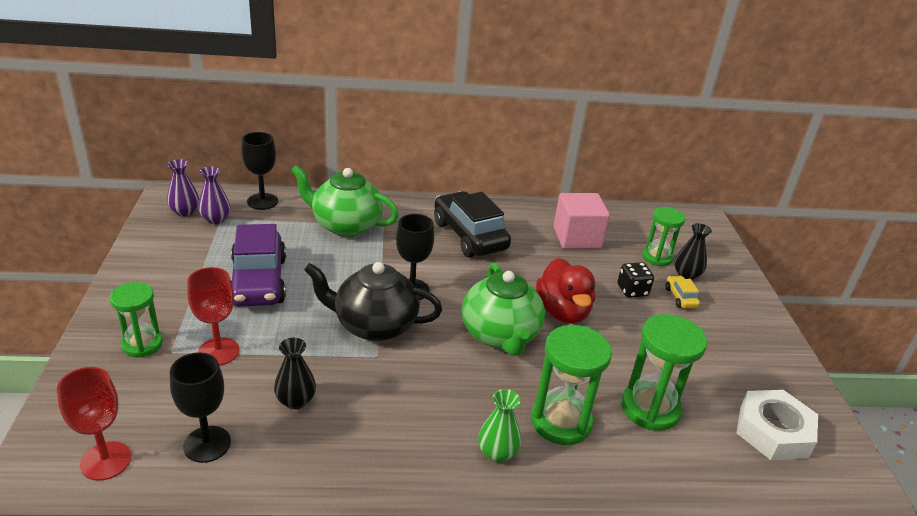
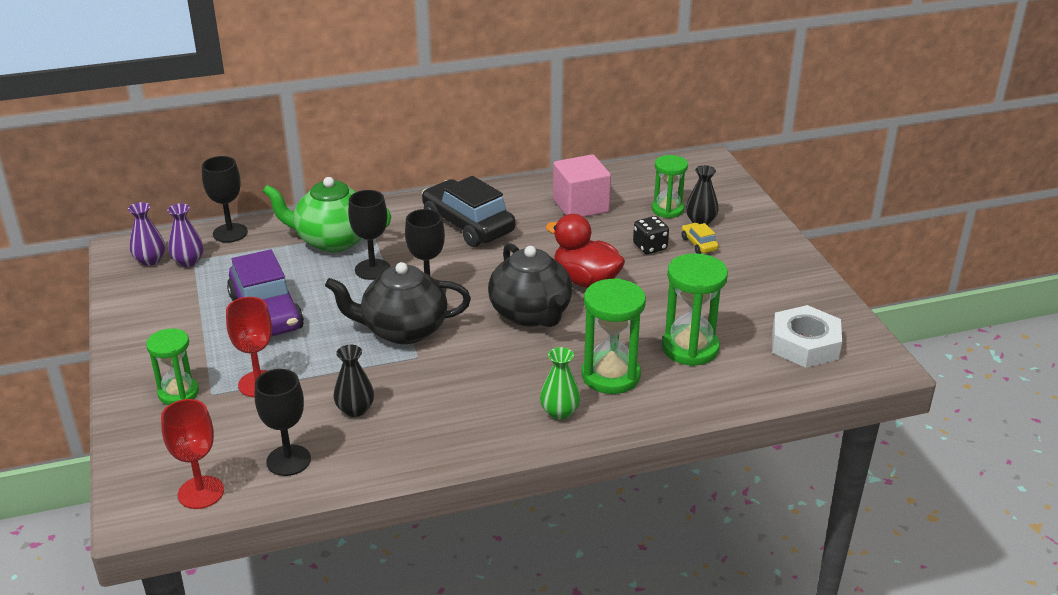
camera: 10 degrees left, 0 degrees up
green teapot [462,262,545,356] -> black teapot [488,243,572,327]
red duck [536,258,595,324] -> red duck turned 150 degrees clockwise [546,214,625,288]
none -> black goblet [348,190,390,280]

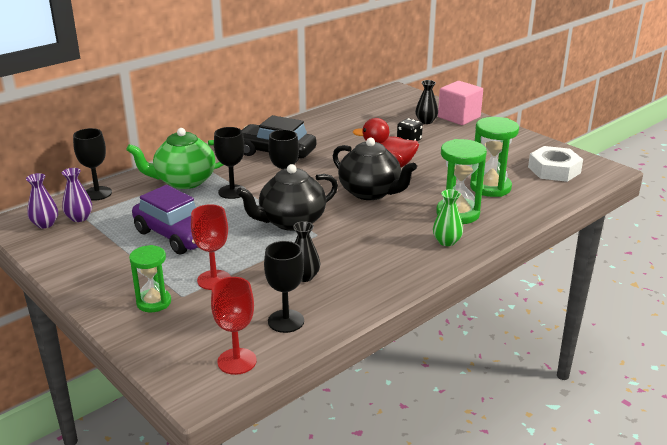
camera: 25 degrees left, 5 degrees down
pink cube [553,154,611,217] -> pink cube moved to [438,81,483,125]
green hourglass [652,155,688,218] -> none
yellow car [682,223,719,254] -> none

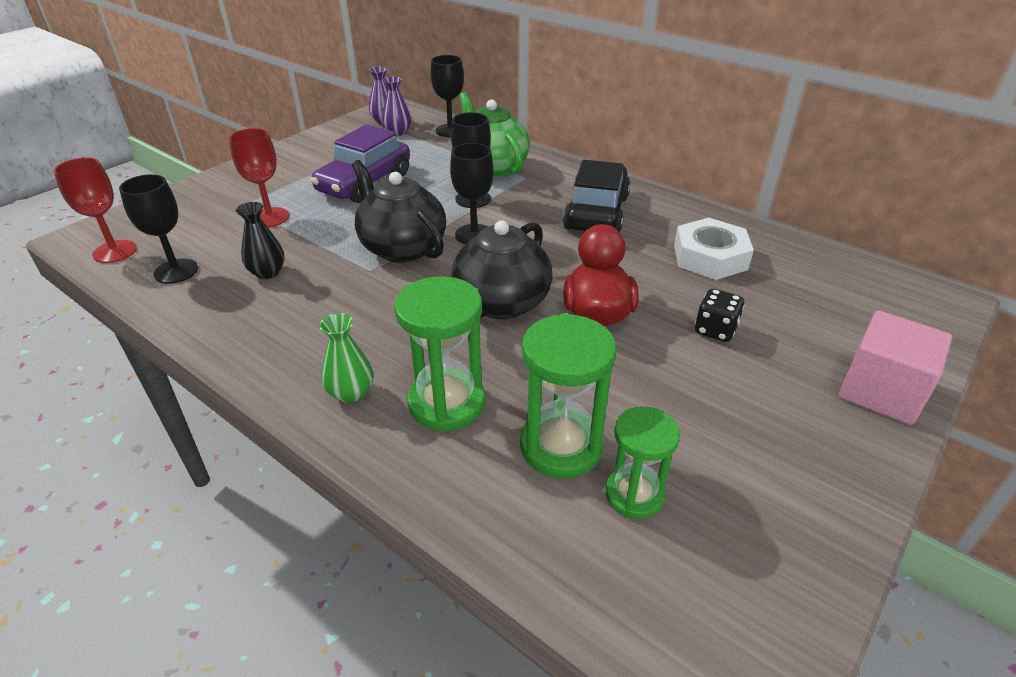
camera: 80 degrees right, 10 degrees up
green hourglass [129,245,171,312] -> green hourglass moved to [605,407,680,519]
black vase [415,80,438,124] -> none
white nut [528,146,583,182] -> white nut moved to [674,218,754,280]

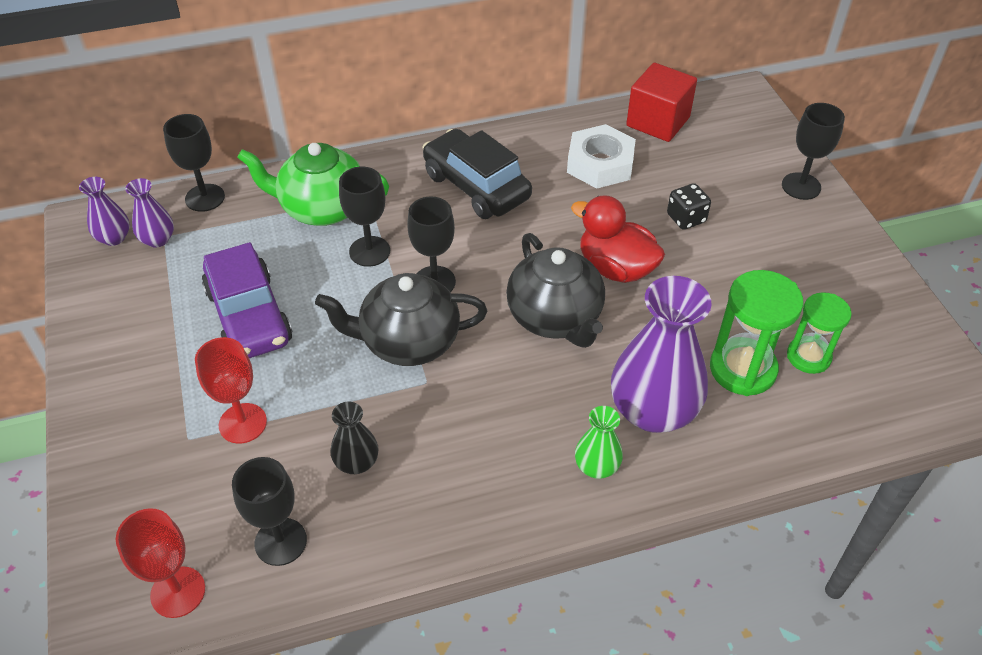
camera: 55 degrees left, 10 degrees up
green hourglass [394,276,485,432] -> purple vase [611,276,712,433]
pink cube [839,310,952,425] -> black goblet [782,103,845,200]
none -> red cube [626,63,697,142]

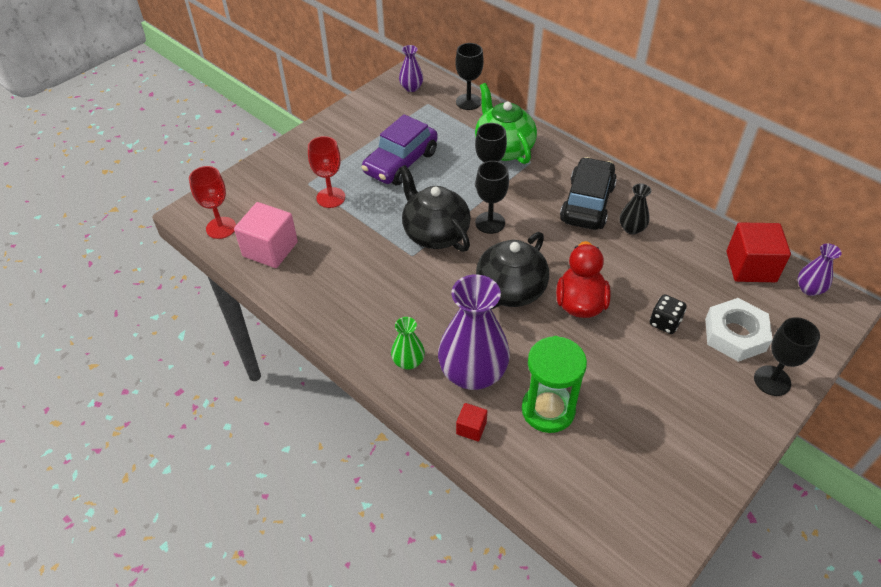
camera: 60 degrees right, 0 degrees up
purple vase [125,178,174,248] -> purple vase moved to [797,243,842,296]
black goblet [232,457,307,566] -> pink cube [234,202,298,268]
black vase [331,402,379,474] -> black vase moved to [620,183,652,235]
white nut [567,124,636,189] -> white nut moved to [705,298,773,362]
green hourglass [787,292,852,374] -> none
none -> red cube [456,403,487,442]

